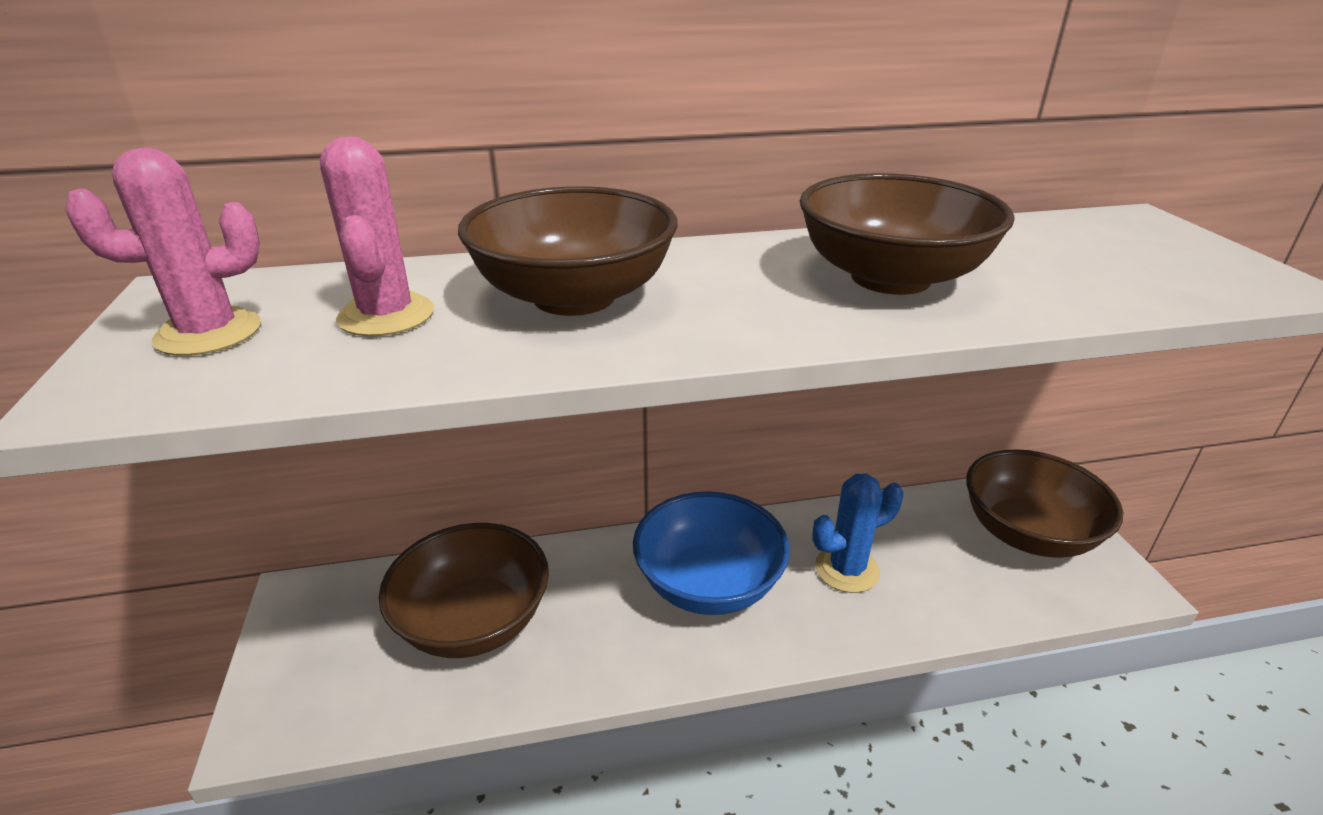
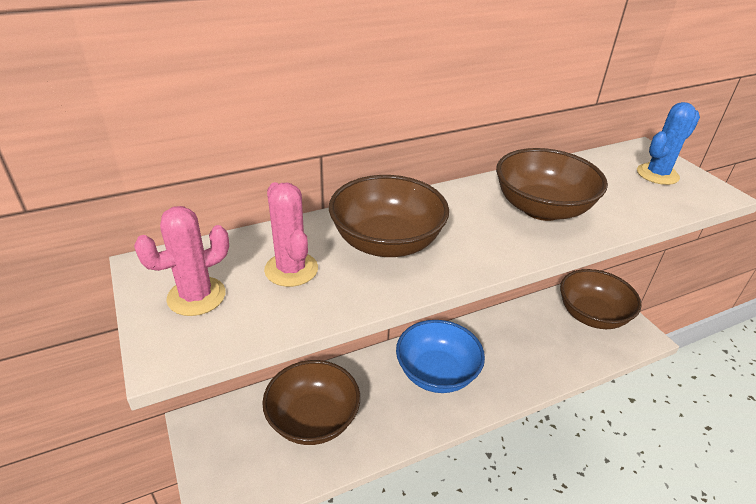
camera: 15 degrees left, 5 degrees up
blue cactus [812,474,903,593] -> blue cactus moved to [637,102,700,185]

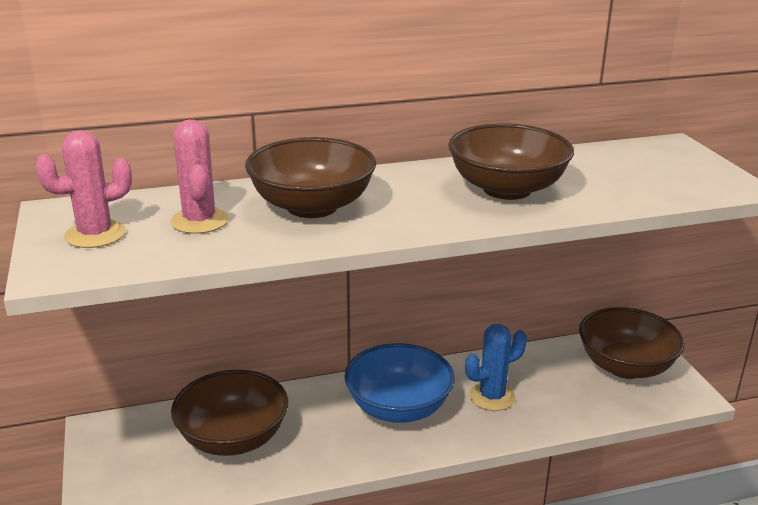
camera: 10 degrees right, 10 degrees down
blue cactus [637,102,700,185] -> blue cactus moved to [465,324,527,411]

